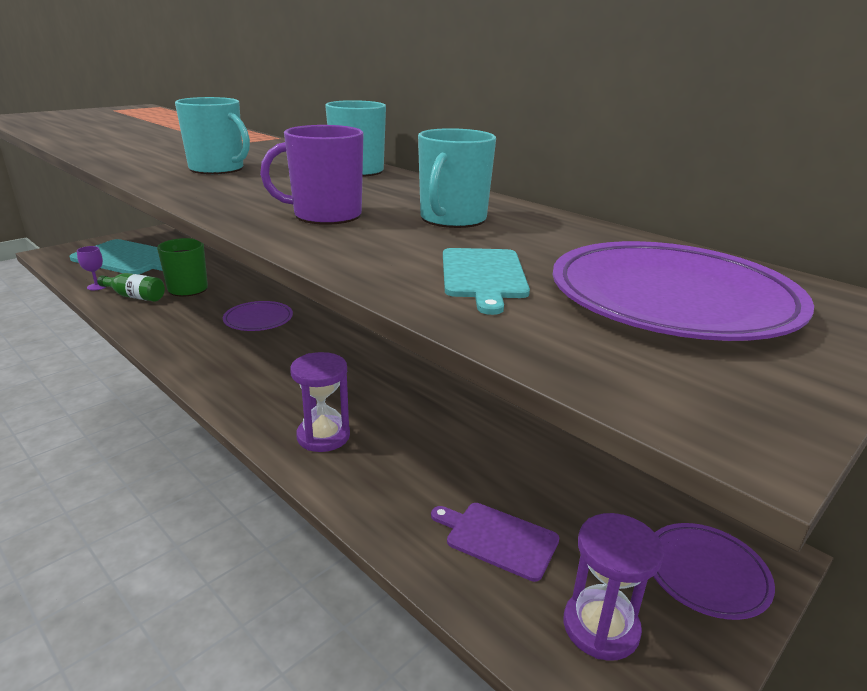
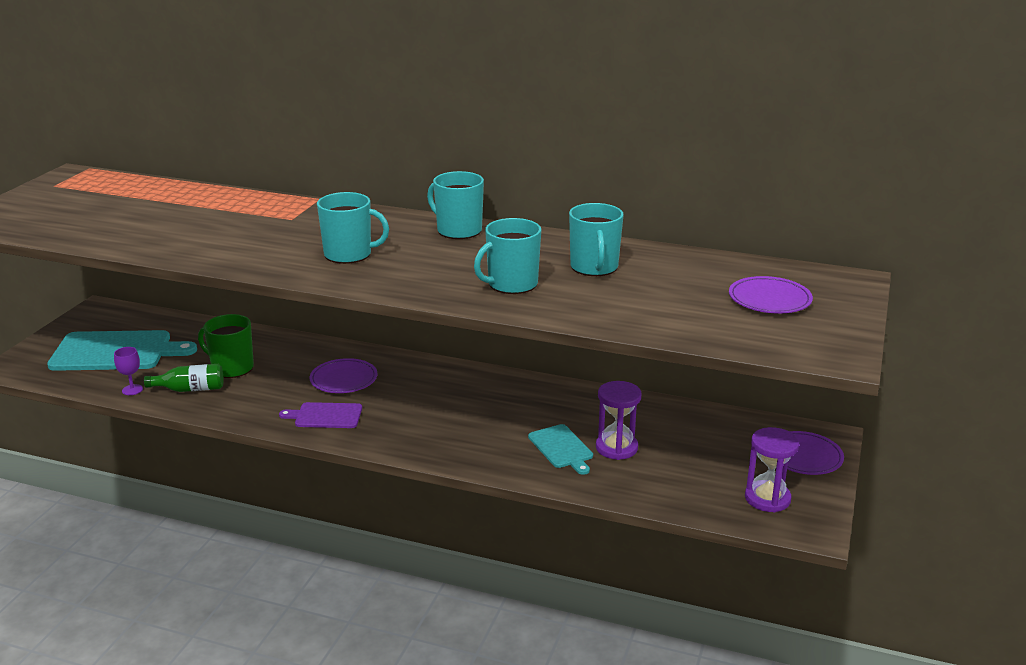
camera: 25 degrees left, 0 degrees up
purple mug [260,125,363,225] -> turquoise mug [474,218,541,294]
purple hourglass [290,352,350,452] -> purple hourglass moved to [596,381,642,460]
purple cutting board [431,503,559,582] -> purple cutting board moved to [279,402,362,428]
turquoise cutting board [443,248,530,315] -> turquoise cutting board moved to [528,424,593,475]
purple plate [553,241,814,341] -> purple plate [729,276,813,314], size x0.60

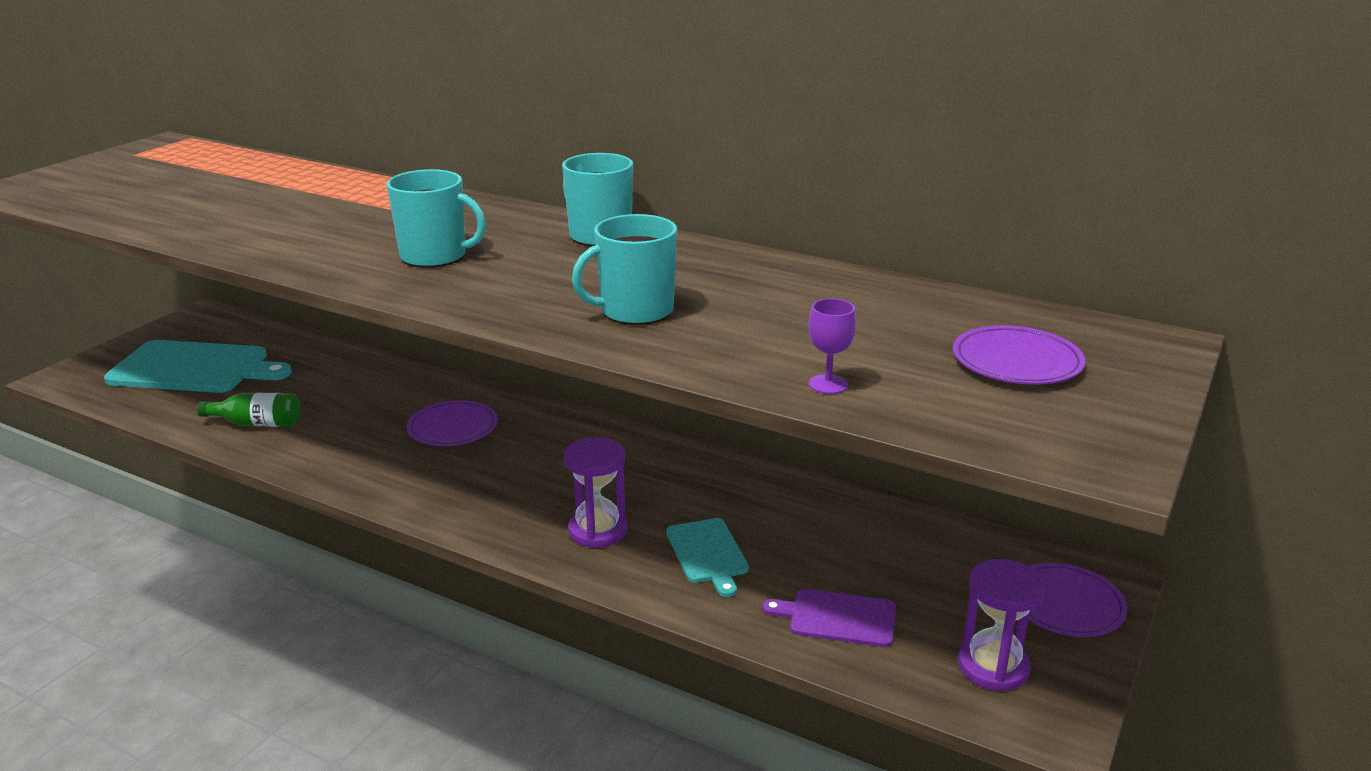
camera: 10 degrees right, 0 degrees up
purple goblet [114,347,143,395] -> purple goblet moved to [808,298,856,394]
green mug [198,314,254,378] -> none
purple cutting board [279,402,362,428] -> purple cutting board moved to [763,589,896,647]
turquoise mug [569,203,624,276] -> none
purple hourglass [596,381,642,460] -> purple hourglass moved to [564,437,627,548]

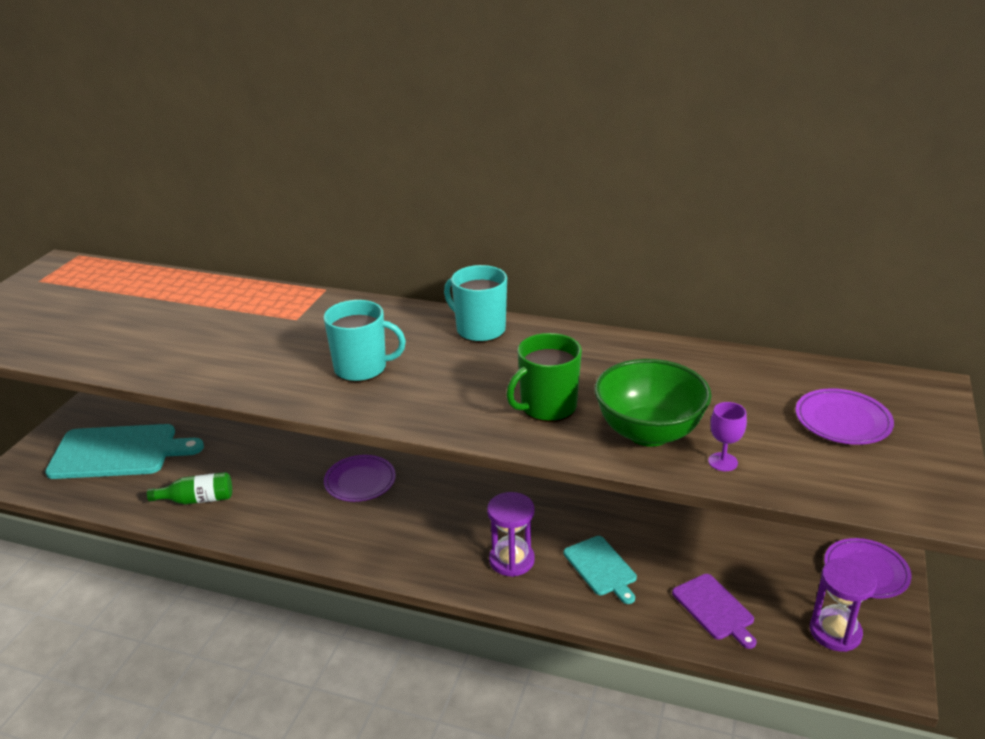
camera: 10 degrees left, 5 degrees up
turquoise mug [572,214,677,325] -> green mug [506,333,582,422]
purple cutting board [763,589,896,647] -> purple cutting board turned 120 degrees counterclockwise [672,574,757,649]
none -> green bowl [595,359,712,447]

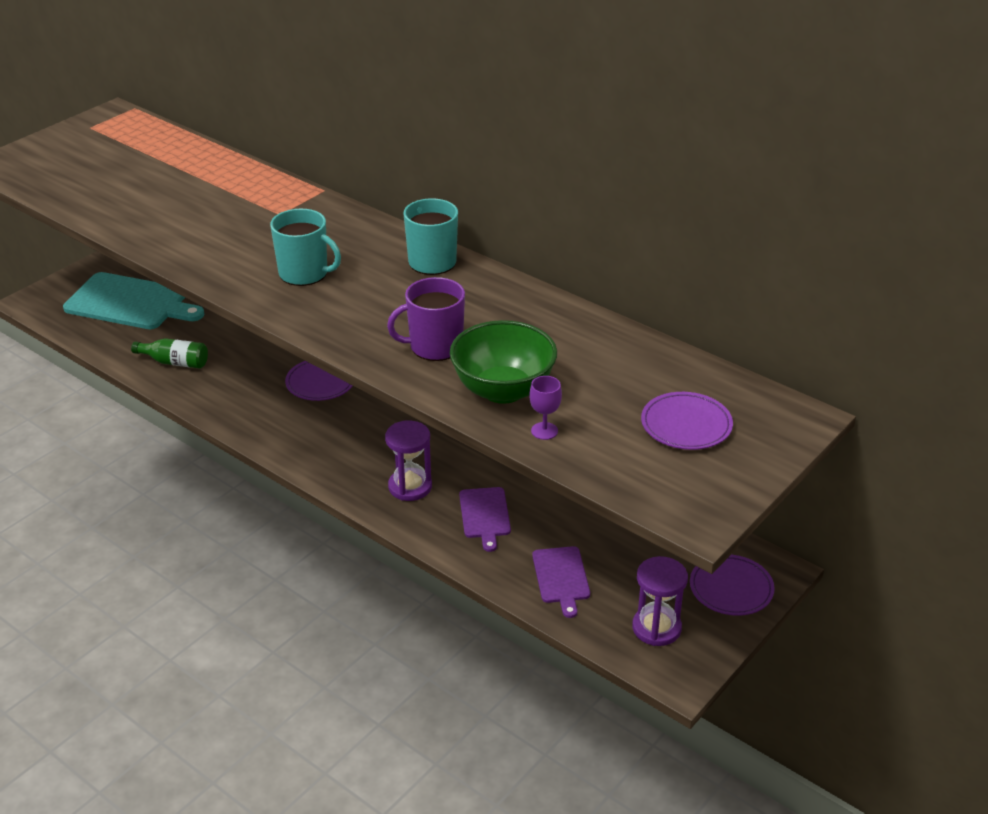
camera: 20 degrees right, 5 degrees up
green mug [506,333,582,422] -> purple mug [387,277,465,361]
turquoise cutting board [564,536,637,604] -> purple cutting board [459,487,511,552]

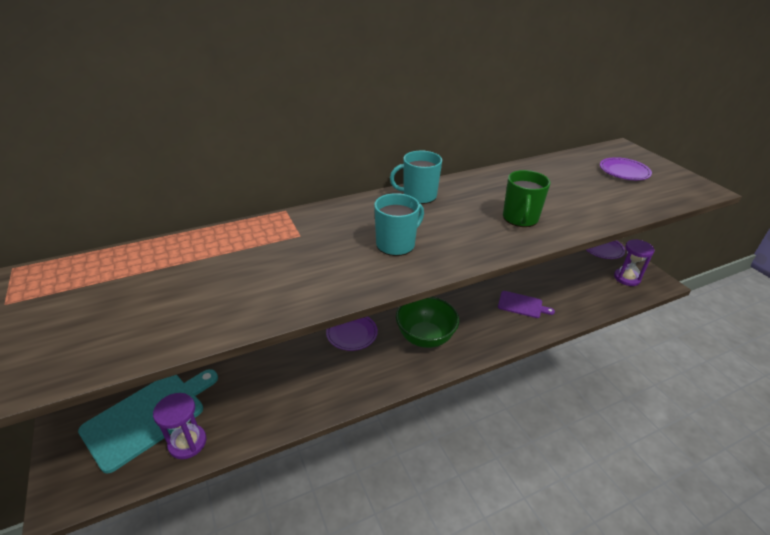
camera: 65 degrees left, 0 degrees up
green bottle [131,338,208,369] -> none
purple hourglass [385,420,432,501] -> purple hourglass moved to [153,393,207,459]
purple mug [387,277,465,361] -> green mug [503,170,550,227]
green bowl [450,320,557,404] -> green bowl moved to [396,297,459,348]
purple goblet [529,376,562,440] -> none
purple cutting board [532,546,590,618] -> none

